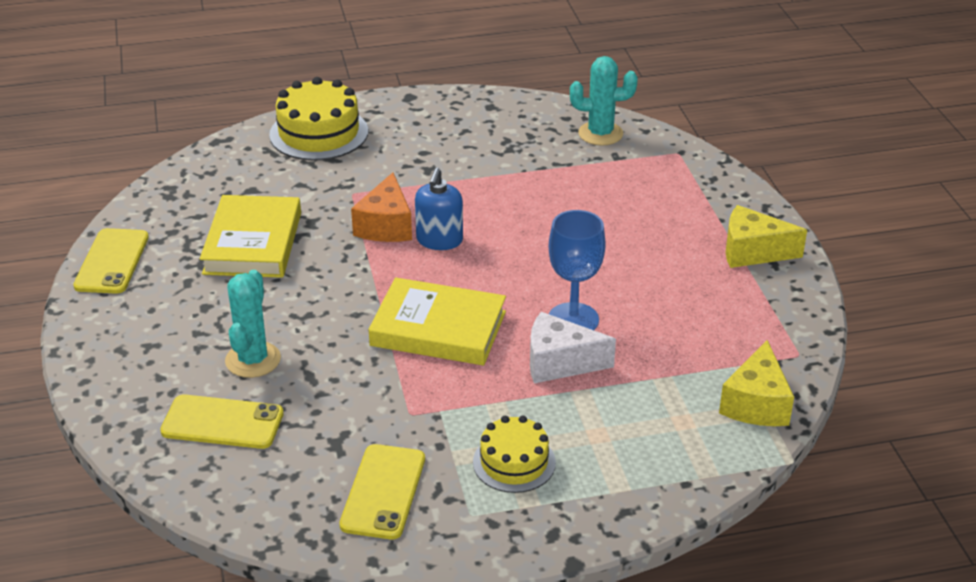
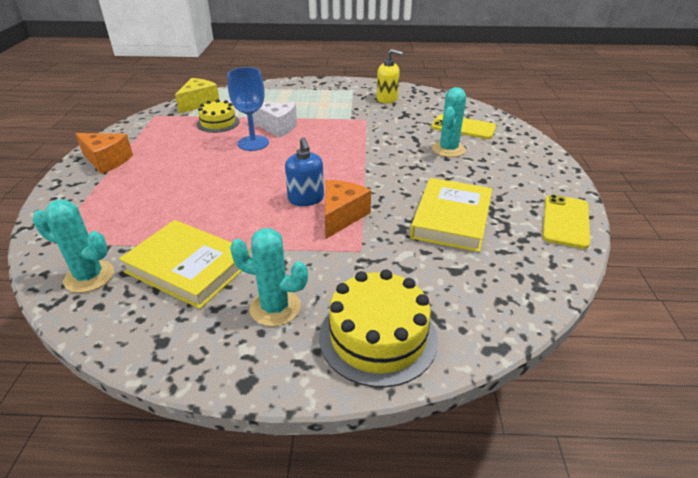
camera: 165 degrees left, 0 degrees up
yellow phone [339,444,425,540] -> yellow soap dispenser [377,49,403,104]
yellow book [369,277,506,365] -> yellow book moved to [119,220,250,309]
blue soap dispenser [415,168,463,250] -> blue soap dispenser turned 135 degrees clockwise [285,137,324,206]
yellow cake [473,415,556,493] -> yellow cake moved to [197,99,240,133]
yellow cheese [726,205,807,268] -> orange cheese [75,133,133,174]
none -> turquoise cactus [230,228,308,327]

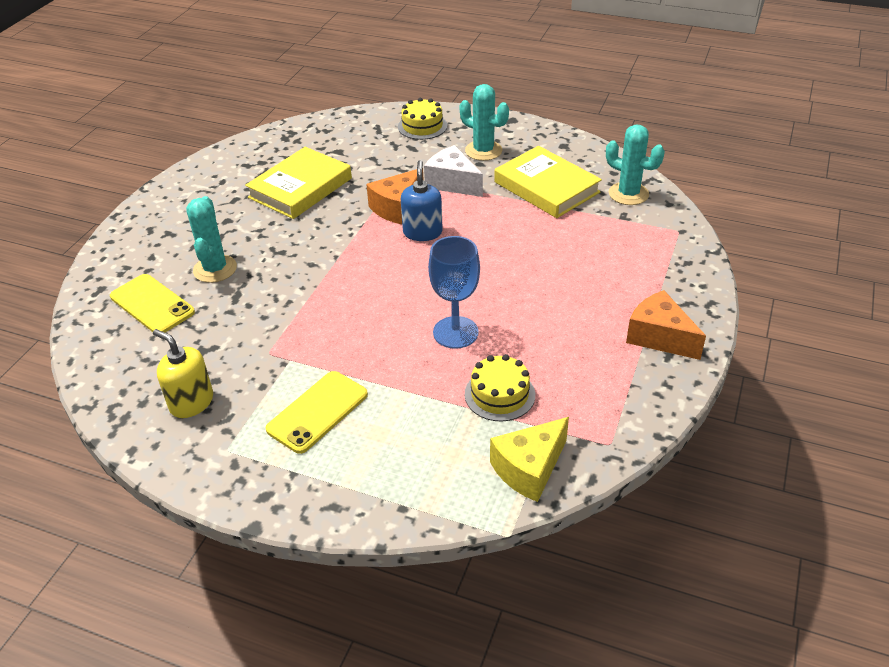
camera: 160 degrees left, 5 degrees up
white cheese [252,102,297,137] -> white cheese moved to [424,145,483,197]
yellow cake [319,269,438,387] -> yellow cake [398,98,447,140], size x0.63
turquoise cactus [432,87,466,157] -> turquoise cactus turned 45 degrees counterclockwise [186,196,237,283]
yellow phone [543,194,590,249] -> yellow phone moved to [266,371,368,454]

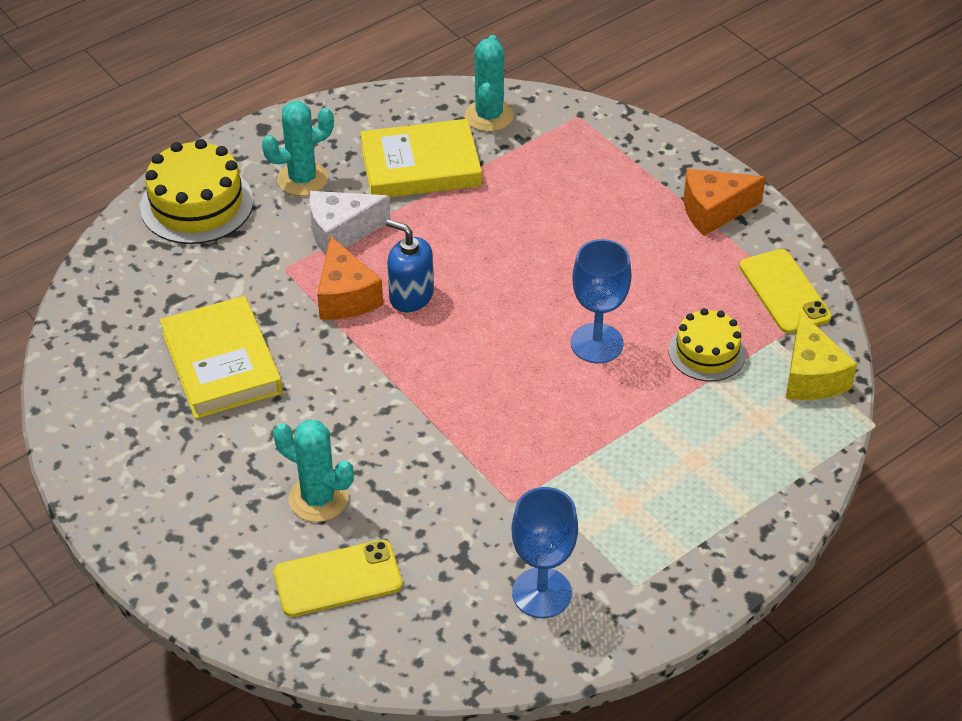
camera: 60 degrees left, 5 degrees up
yellow soap dispenser [153,329,213,418] -> blue goblet [512,487,578,618]
yellow phone [266,371,368,454] -> yellow phone moved to [739,249,832,334]
yellow cake [398,98,447,140] -> yellow cake [140,139,253,244], size x1.58
turquoise cactus [606,124,665,205] -> turquoise cactus turned 60 degrees counterclockwise [465,35,514,132]

